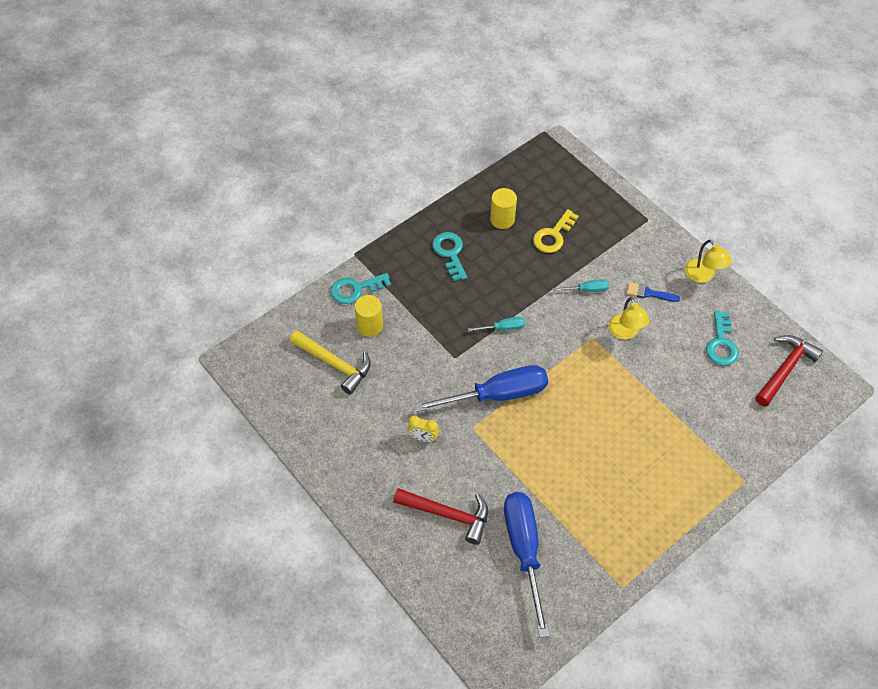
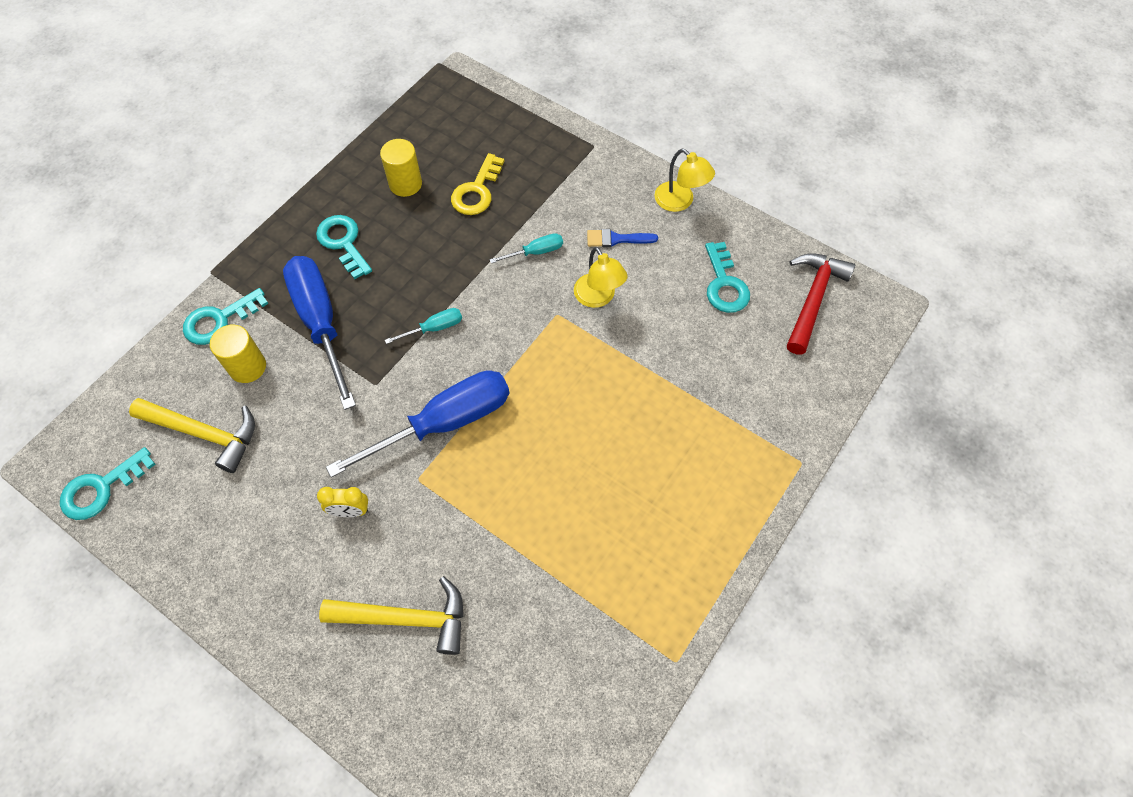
camera: 15 degrees left, 5 degrees up
red hammer [393,488,488,545] -> yellow hammer [319,576,463,655]
blue screwdriver [504,492,549,638] -> blue screwdriver moved to [283,256,356,410]
none -> turquoise key [60,447,156,520]

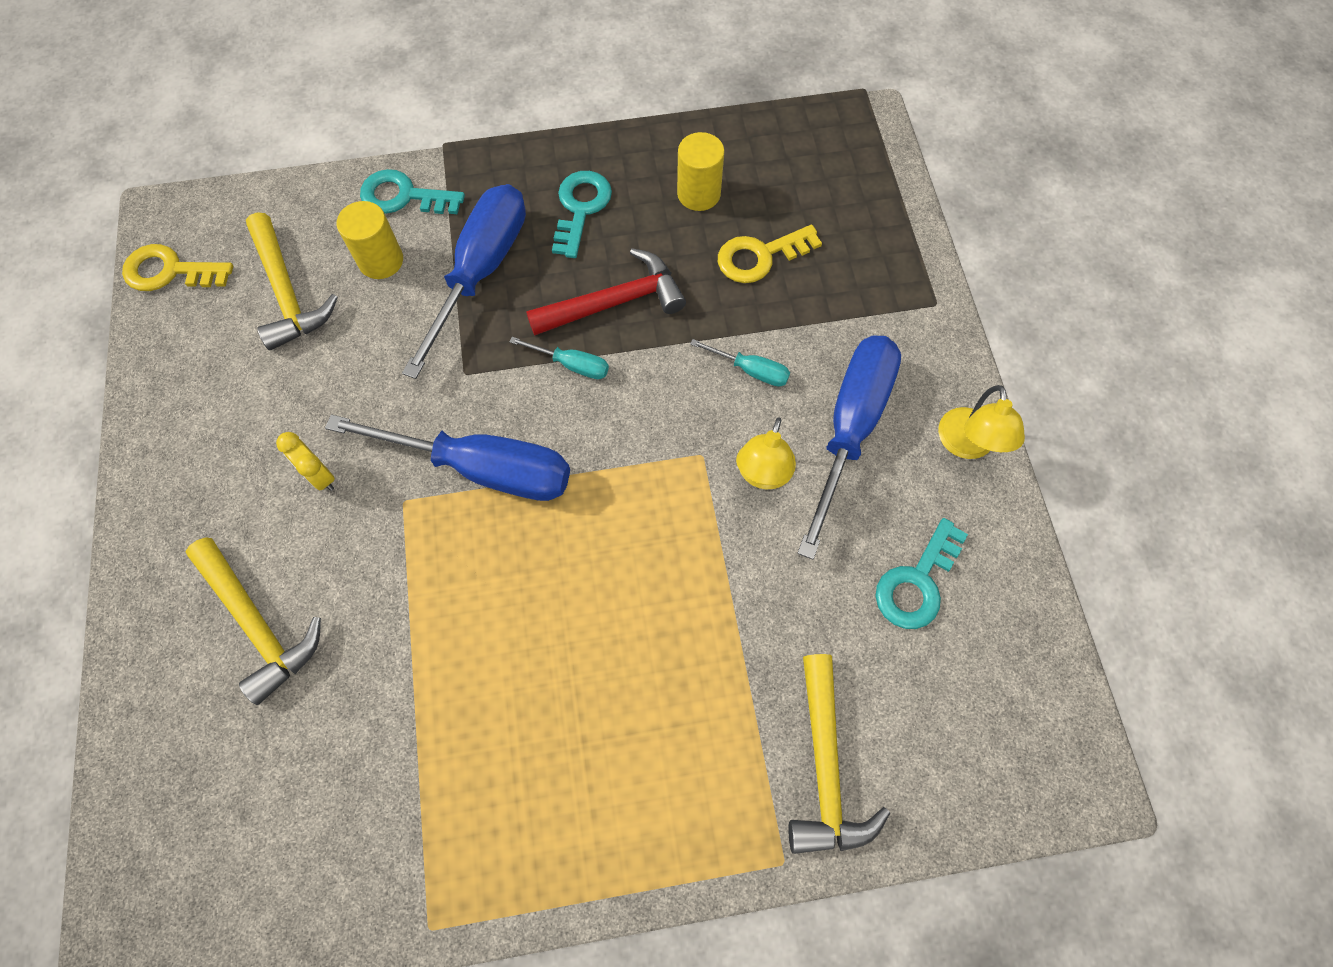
camera: 45 degrees right, 5 degrees up
turquoise key [60,447,156,520] -> yellow key [122,244,233,291]
blue brush [587,229,658,247] -> blue screwdriver [797,335,901,560]
red hammer [787,253,855,355] -> red hammer moved to [526,248,686,336]
none -> yellow hammer [788,654,890,854]

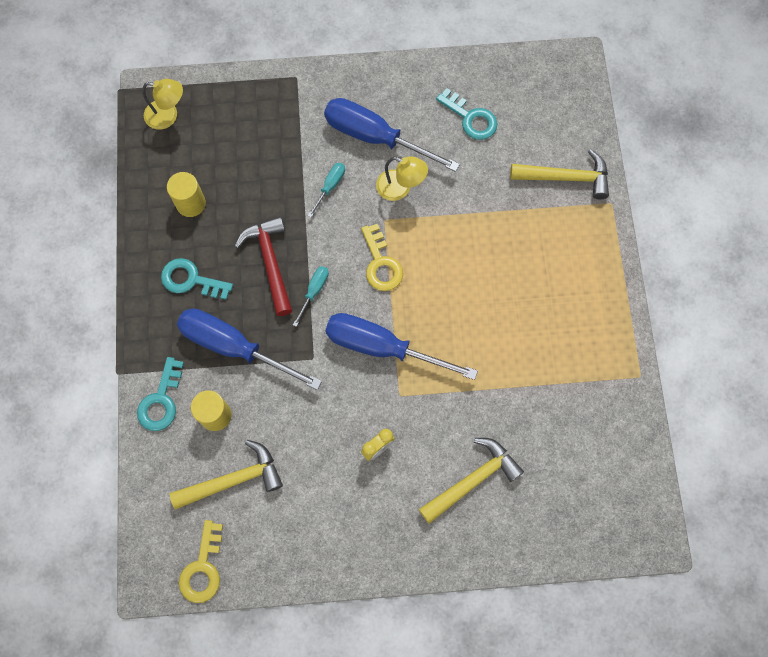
camera: 85 degrees left, 5 degrees up
blue screwdriver [325,414,570,501] -> blue screwdriver turned 90 degrees counterclockwise [325,313,478,380]
yellow key [718,225,822,283] -> yellow key moved to [361,224,403,291]
yellow lamp [938,385,1025,459] -> yellow lamp moved to [142,79,183,130]

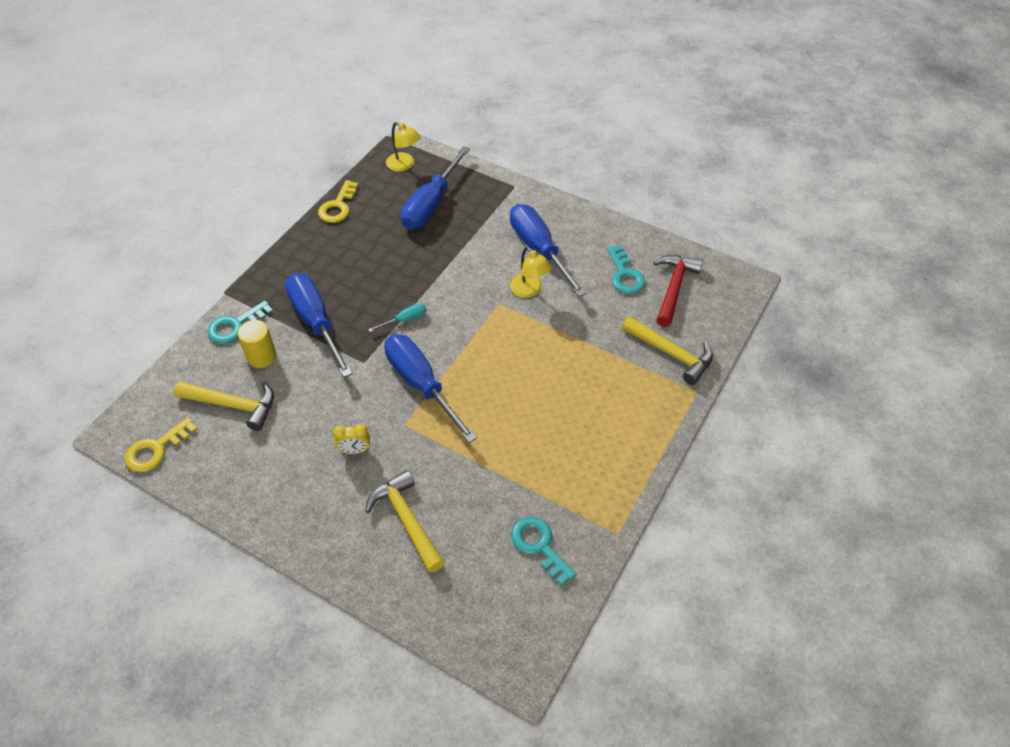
camera: 35 degrees right, 20 degrees down
turquoise key [161,258,233,300] -> turquoise key moved to [511,517,576,585]
yellow cylinder [167,172,206,217] -> none
red hammer [235,216,292,316] -> red hammer moved to [653,255,703,327]
turquoise screwdriver [308,163,345,218] -> none
yellow key [361,224,403,291] -> yellow key moved to [318,180,359,223]
yellow hammer [419,438,524,524] -> yellow hammer turned 120 degrees counterclockwise [365,470,445,573]
none -> blue screwdriver [401,146,470,230]

